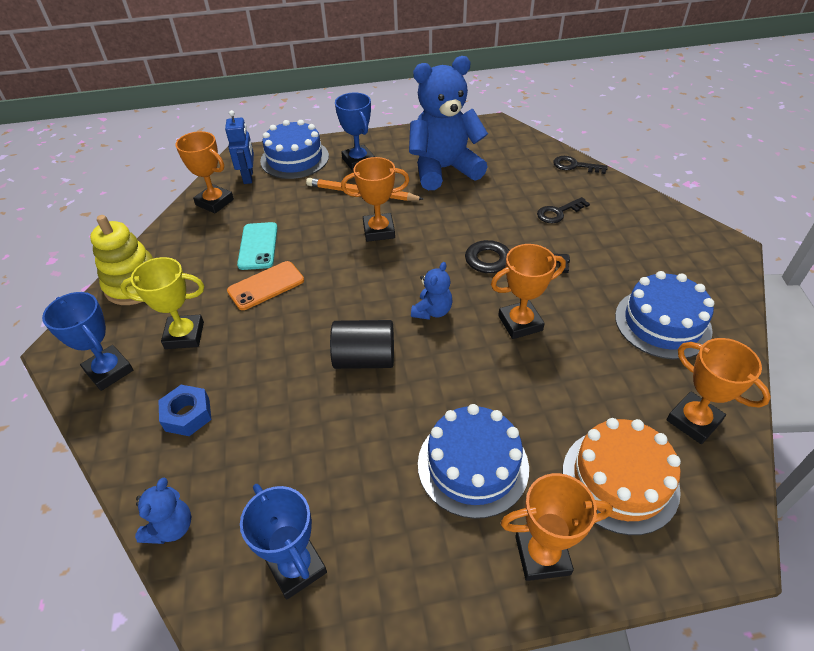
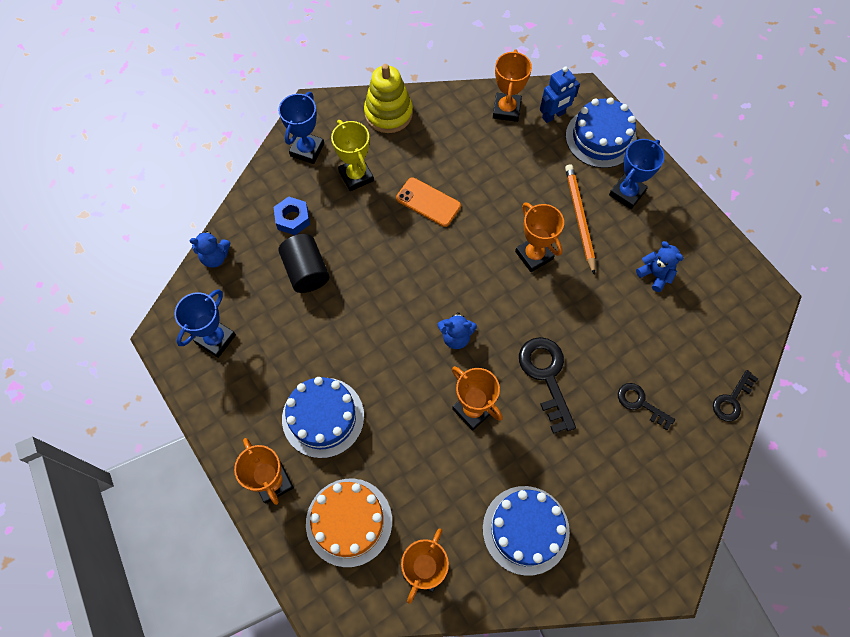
camera: 65 degrees right, 20 degrees up
turquoise phone [237,222,278,270] -> none
black cylinder [330,320,394,369] -> black cylinder moved to [278,234,329,293]
blue teddy bear [409,56,488,190] -> blue teddy bear [636,241,684,292], size x0.44
black key [553,156,608,174] -> black key turned 135 degrees counterclockwise [713,370,758,422]

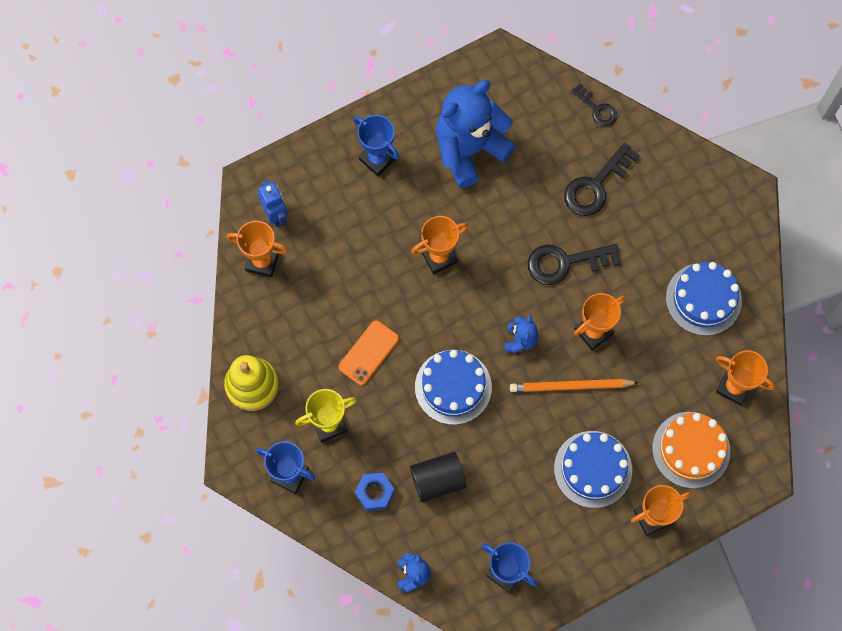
camera: 85 degrees left, 5 degrees up
orange pencil [565,164,595,275] -> orange pencil moved to [510,379,639,392]
blue cake [566,97,637,168] -> blue cake moved to [415,350,492,425]
black key [618,383,675,430] -> black key [564,142,640,216], size x1.66
blue teddy bear [636,241,684,292] -> blue teddy bear [436,80,516,188], size x2.29

